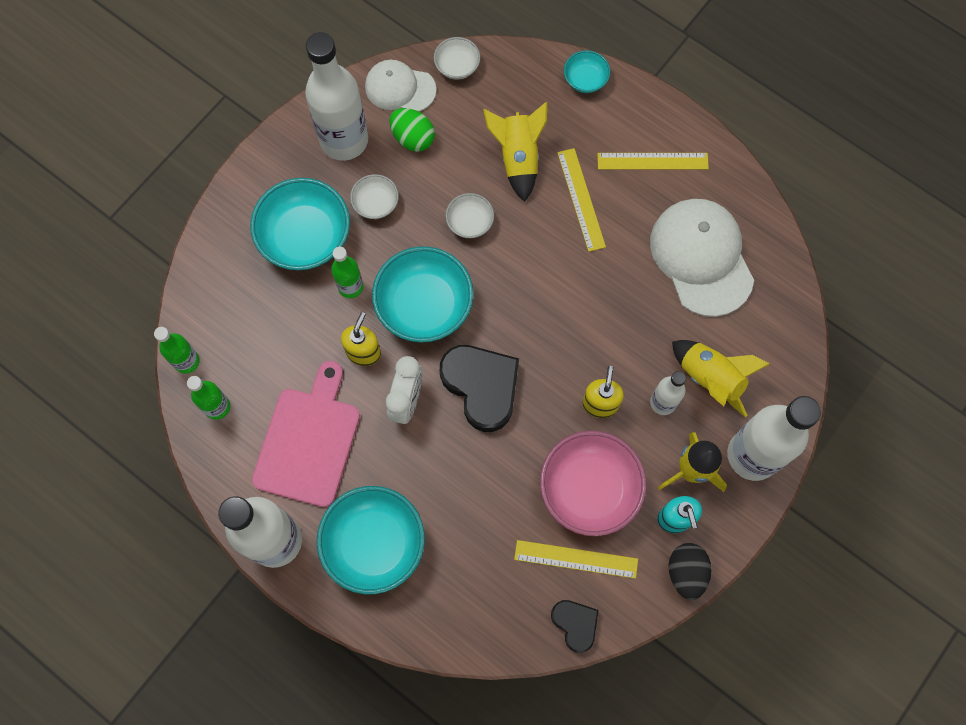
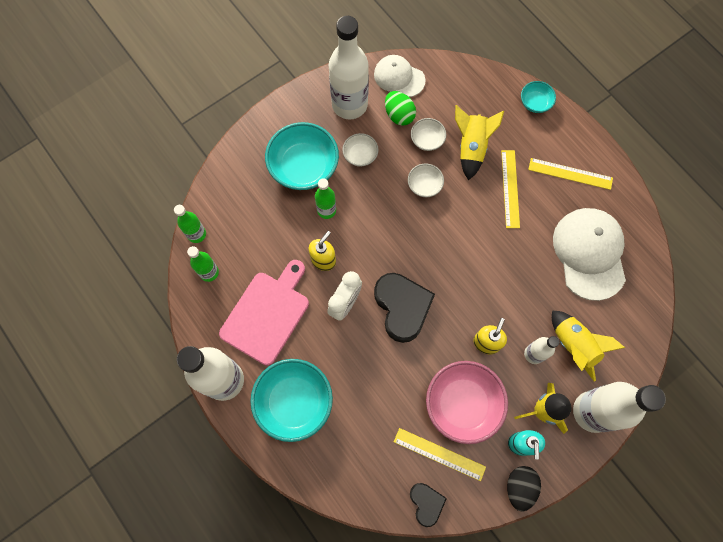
camera: 15 degrees right, 0 degrees up
turquoise bowl [372,246,474,343] -> none
white bowl [434,37,480,80] -> white bowl moved to [411,118,446,151]

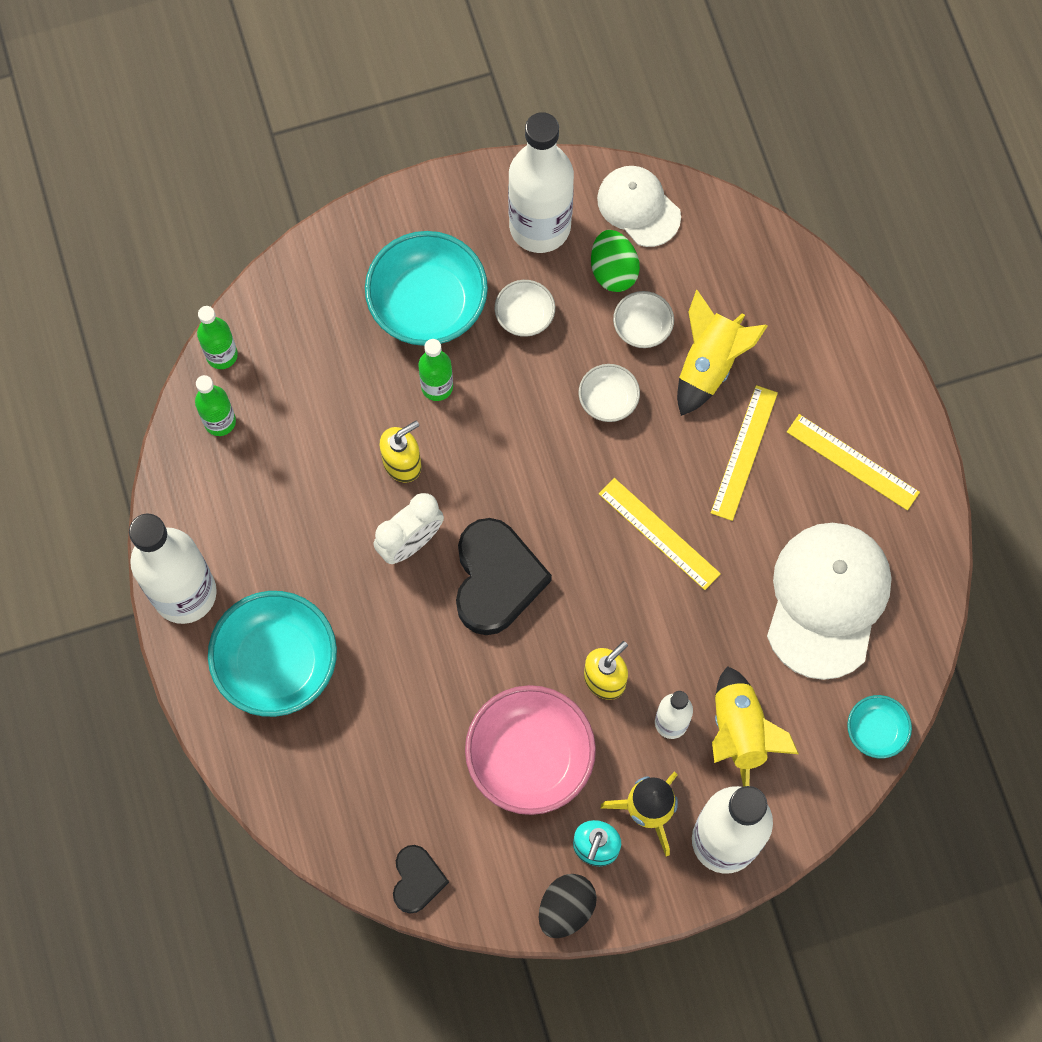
camera: 20 degrees right, 0 degrees up
pink cutting board [219,260,309,366] -> none
yellow ruler [394,428,486,481] -> yellow ruler moved to [599,478,721,590]
turquoise bowl [521,81,556,113] -> turquoise bowl moved to [847,695,912,759]

